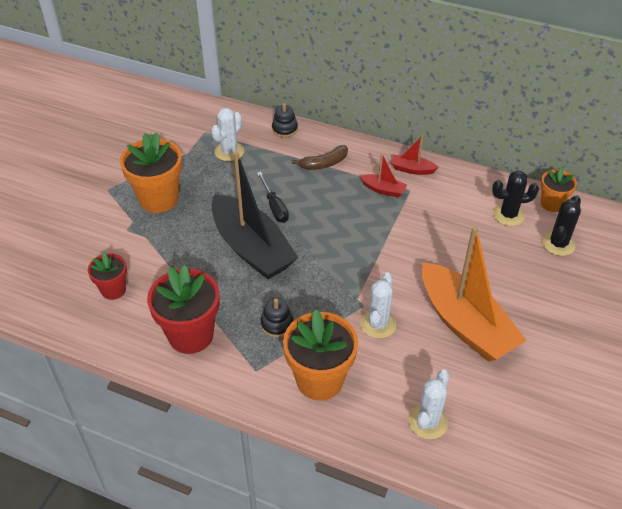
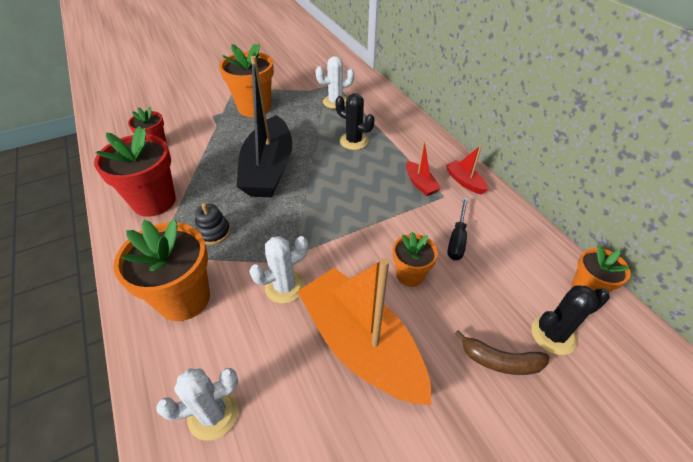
camera: 40 degrees right, 0 degrees up
black screwdriver [257,172,289,223] -> black screwdriver moved to [447,197,468,260]
black stacking toy [272,103,298,138] -> none
brown banana [292,145,348,170] -> brown banana moved to [455,330,550,375]
orange boat [422,226,527,362] -> orange boat turned 135 degrees clockwise [297,258,432,405]
black cactus [492,170,539,226] -> black cactus moved to [335,93,375,150]
none -> orange flower pot [393,232,438,287]

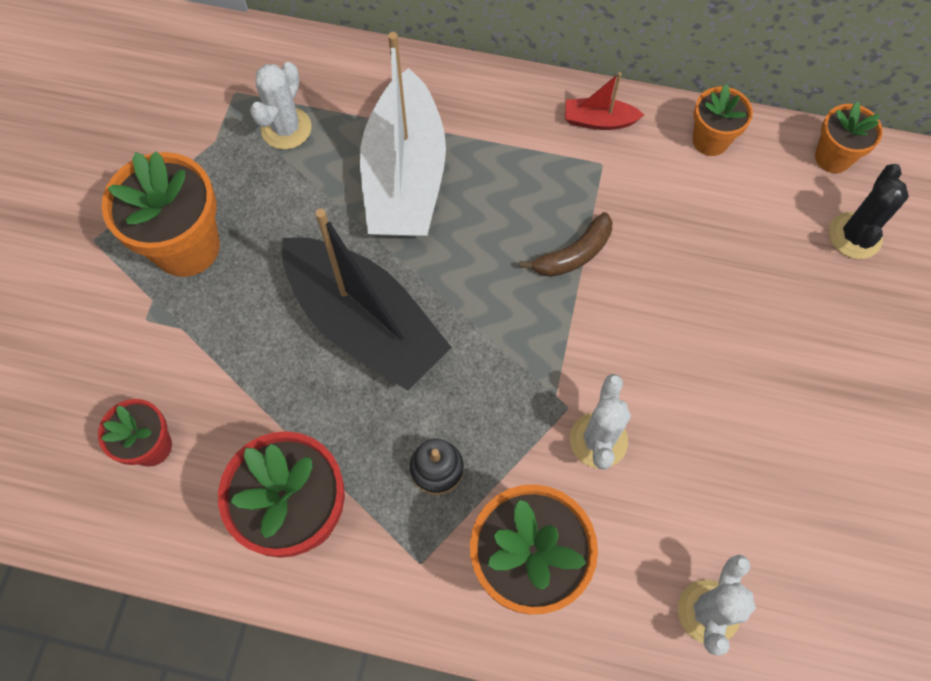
camera: 50 degrees left, 20 degrees up
orange boat [297,258,432,405] -> none
black cactus [335,93,375,150] -> white boat [360,32,446,237]
orange flower pot [393,232,438,287] -> orange flower pot moved to [693,84,753,156]
red boat [406,141,441,196] -> none
black screwdriver [447,197,468,260] -> none
brown banana [455,330,550,375] -> brown banana moved to [520,212,612,277]

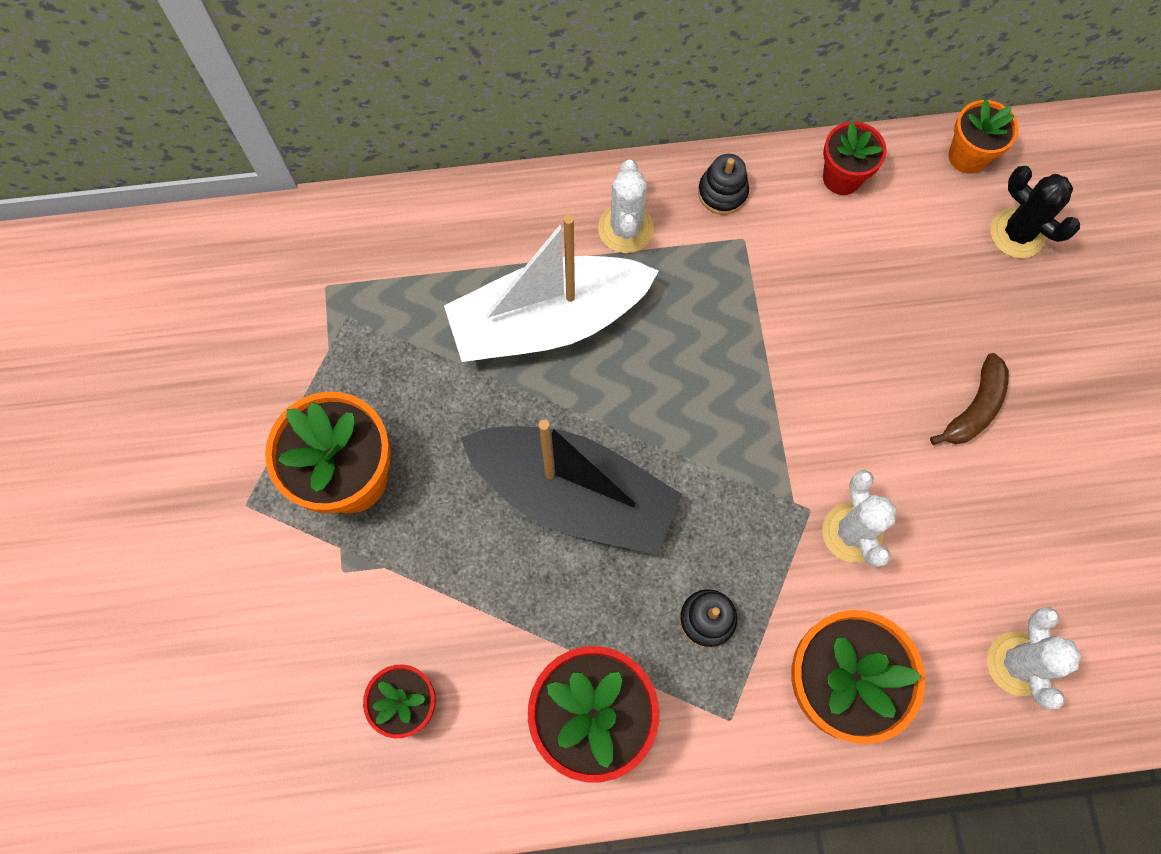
camera: 20 degrees left, 5 degrees up
white cactus [250,62,312,149] -> white cactus moved to [598,160,654,253]
white boat [360,32,446,237] -> white boat turned 90 degrees clockwise [444,215,659,362]
brown banana [520,212,612,277] -> brown banana moved to [930,353,1009,445]
red boat [565,72,644,130] -> black stacking toy [698,154,749,215]
orange flower pot [693,84,753,156] -> red flower pot [823,122,887,195]
black cactus [829,164,909,259] -> black cactus turned 45 degrees counterclockwise [990,166,1080,258]

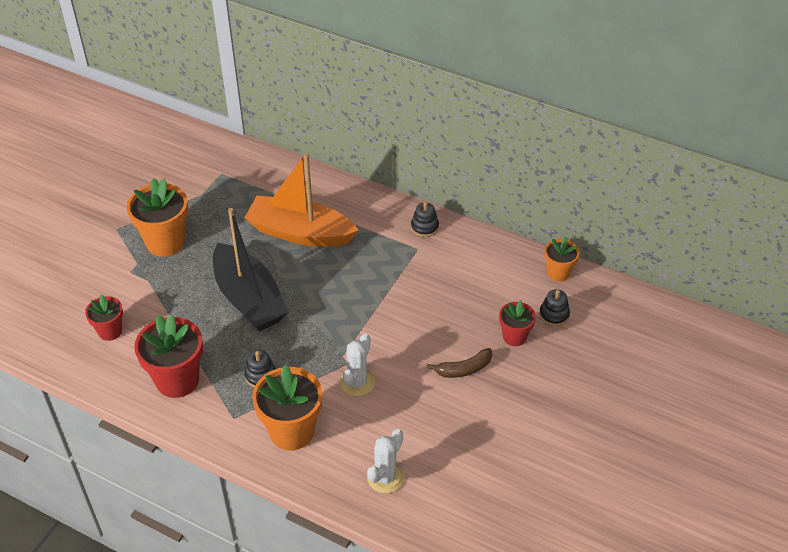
camera: 35 degrees right, 25 degrees down
white boat [444,215,659,362] -> orange boat [245,153,359,247]
white cactus [598,160,654,253] -> none
red flower pot [823,122,887,195] -> red flower pot moved to [499,300,536,346]
black cactus [990,166,1080,258] -> black stacking toy [539,289,570,326]

